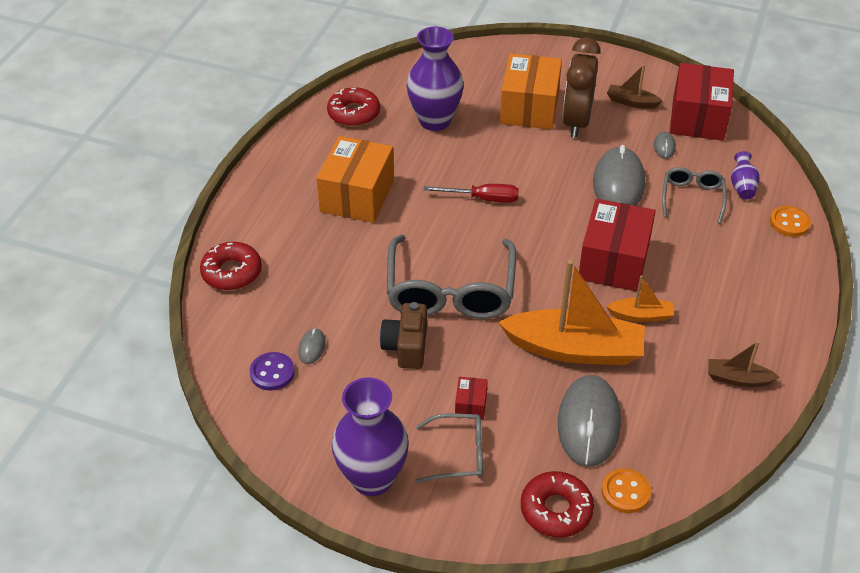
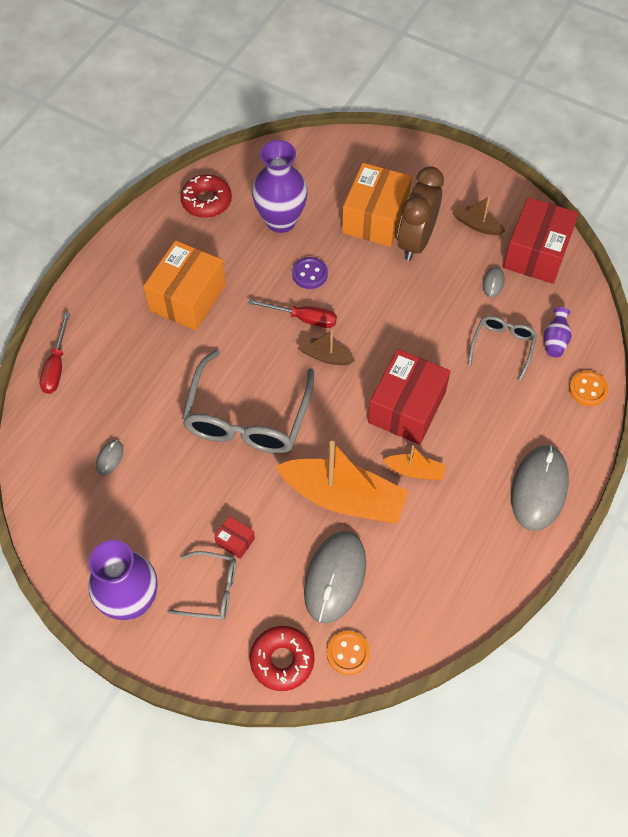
camera: 10 degrees right, 15 degrees up
red donut [200,242,262,290] -> red screwdriver [40,313,70,394]
purple button [250,352,295,391] -> purple button moved to [292,257,328,289]
brown camera [380,302,427,369] -> none
red box [455,377,488,420] -> red box turned 75 degrees counterclockwise [214,516,255,559]
grey mouse [593,145,645,206] -> grey mouse moved to [511,445,569,531]
brown boat [708,341,780,387] -> brown boat moved to [297,330,355,365]

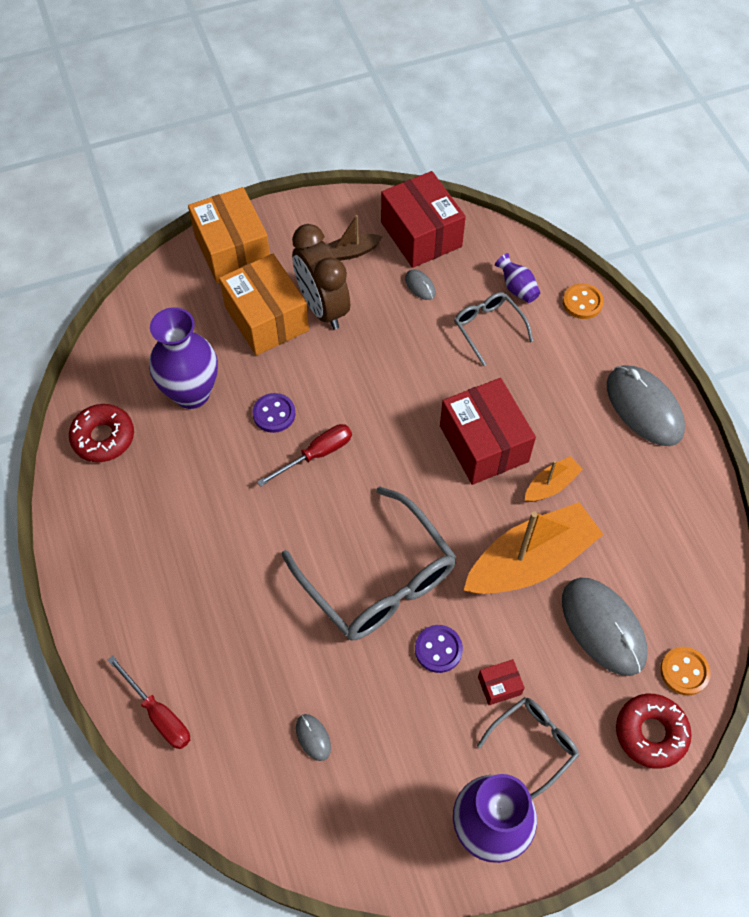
camera: 50 degrees left, 0 degrees up
orange box [143,240,226,331] -> orange box moved to [188,187,270,284]
brown boat [297,330,355,365] -> none
none -> purple button [415,625,463,673]

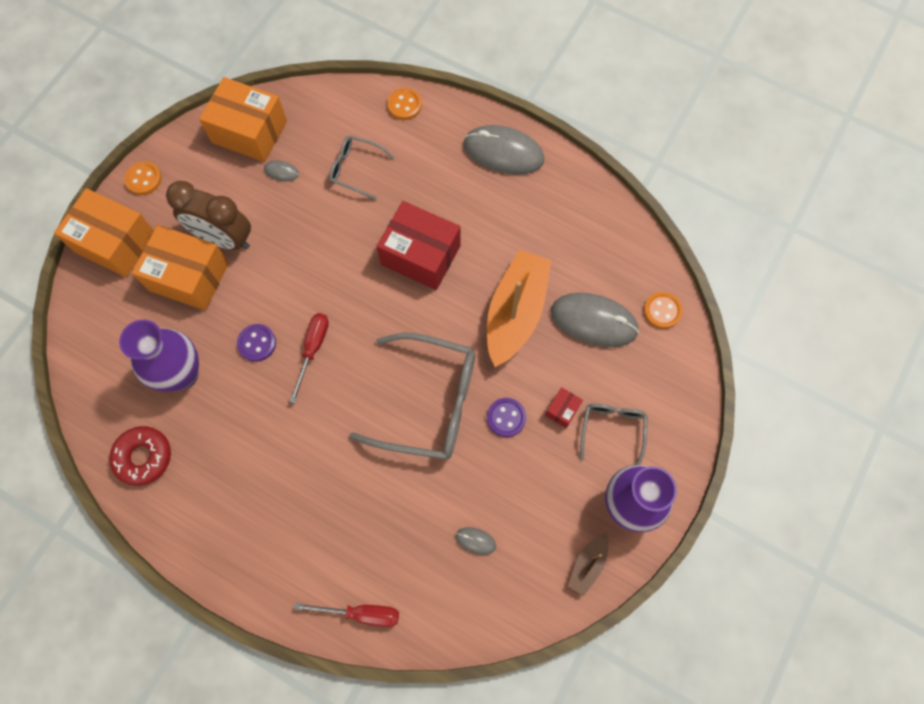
camera: 40 degrees left, 10 degrees up
brown boat [326,215,382,261] -> brown boat moved to [568,533,609,596]
red box [381,171,466,268] -> orange box [199,77,287,162]
purple vase [495,253,540,303] -> none
orange boat [525,456,583,502] -> none
red donut [616,694,692,769] -> none
none -> orange button [124,161,162,195]

